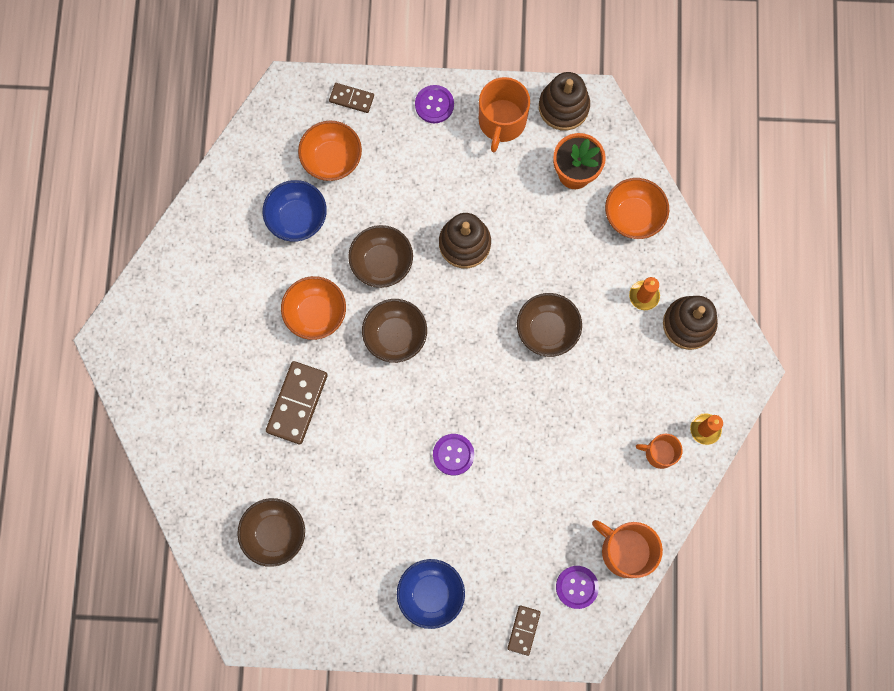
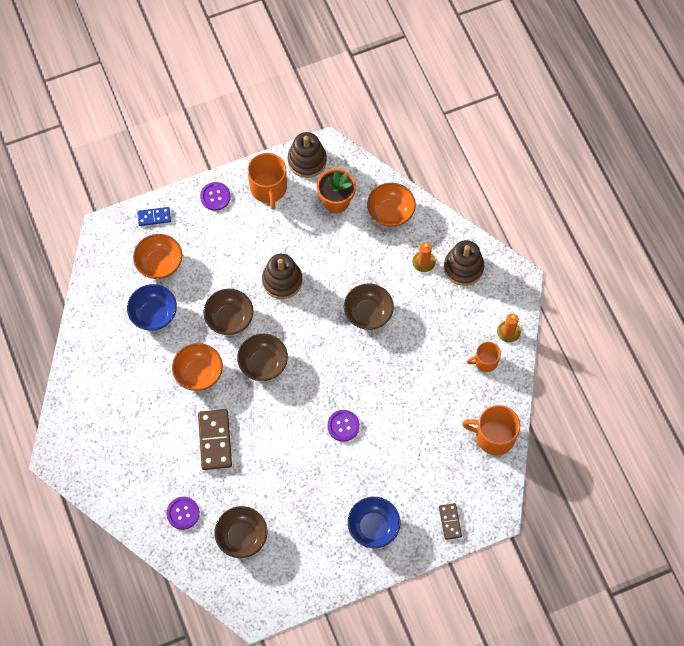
camera: 25 degrees left, 10 degrees down
brown domino [329,83,374,113] -> blue domino [137,207,171,226]
purple button [556,566,599,609] -> purple button moved to [166,497,200,530]

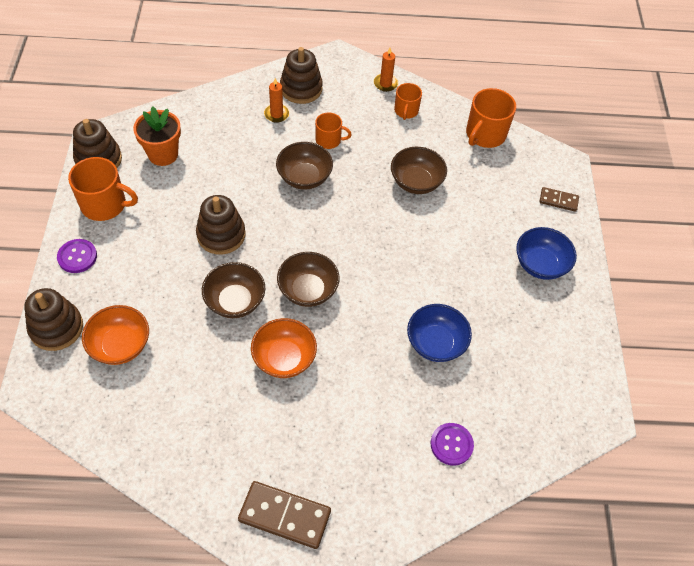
camera: 70 degrees left, 10 degrees down
blue bowl [127,284,177,331] -> blue bowl moved to [407,304,472,362]
blue domino [137,207,171,226] -> brown stacking toy [24,288,83,351]
brown domino [198,409,232,470] -> brown domino moved to [238,481,331,549]
brown bowl [215,506,267,558] -> brown bowl moved to [391,147,447,194]
purple button [327,410,360,442] -> none
orange bowl [367,183,416,227] -> none
none -> orange mug [315,112,352,149]

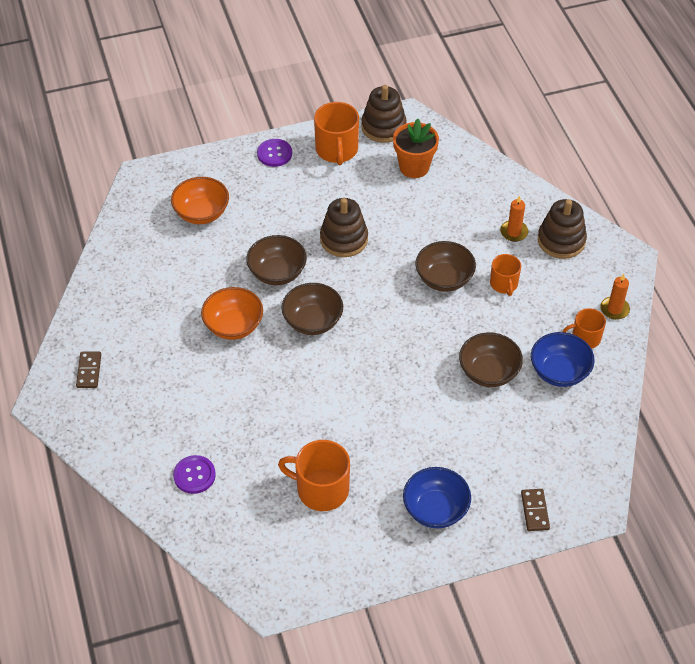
camera: 75 degrees right, 5 degrees down
brown stacking toy [24,288,83,351] -> none
brown domino [238,481,331,549] -> brown domino [76,351,101,388], size x0.57
blue bowl [407,304,472,362] -> blue bowl moved to [531,332,595,387]
orange mug [466,88,516,148] -> orange mug moved to [278,440,350,511]

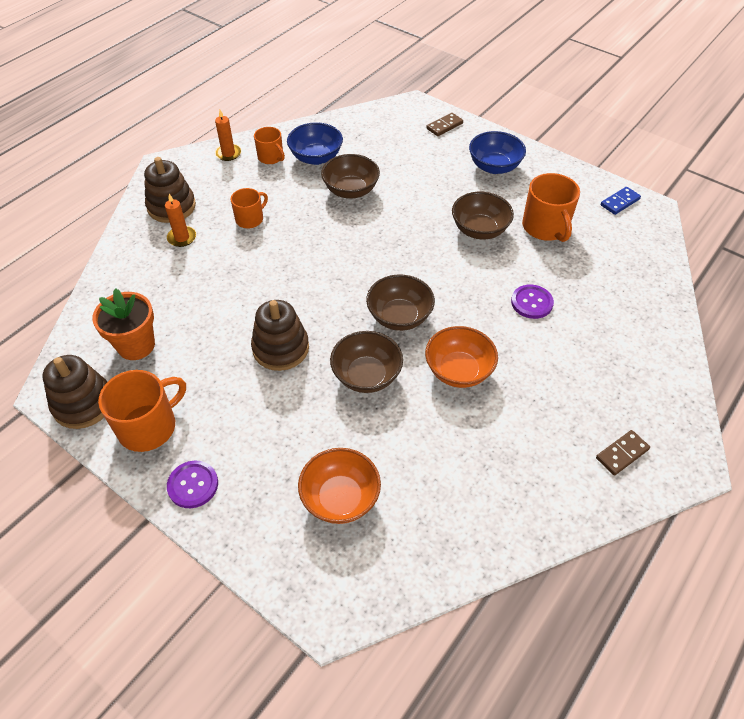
camera: 125 degrees left, 0 degrees up
purple button [173,455,216,494] -> purple button moved to [511,284,554,319]
brown bowl [416,241,476,292] -> brown bowl moved to [452,192,514,239]
none -> blue domino [601,187,641,215]

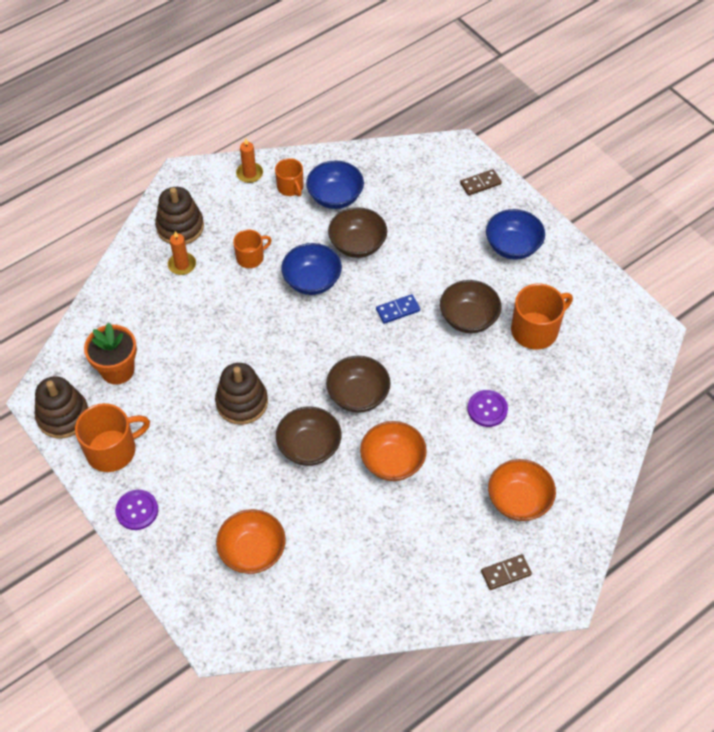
camera: 15 degrees right, 5 degrees up
orange mug [522,173,580,242] -> orange mug turned 120 degrees counterclockwise [511,284,573,349]
blue domino [601,187,641,215] -> blue domino moved to [376,294,420,324]
none -> blue bowl [281,243,342,295]
none -> orange bowl [488,459,556,521]

